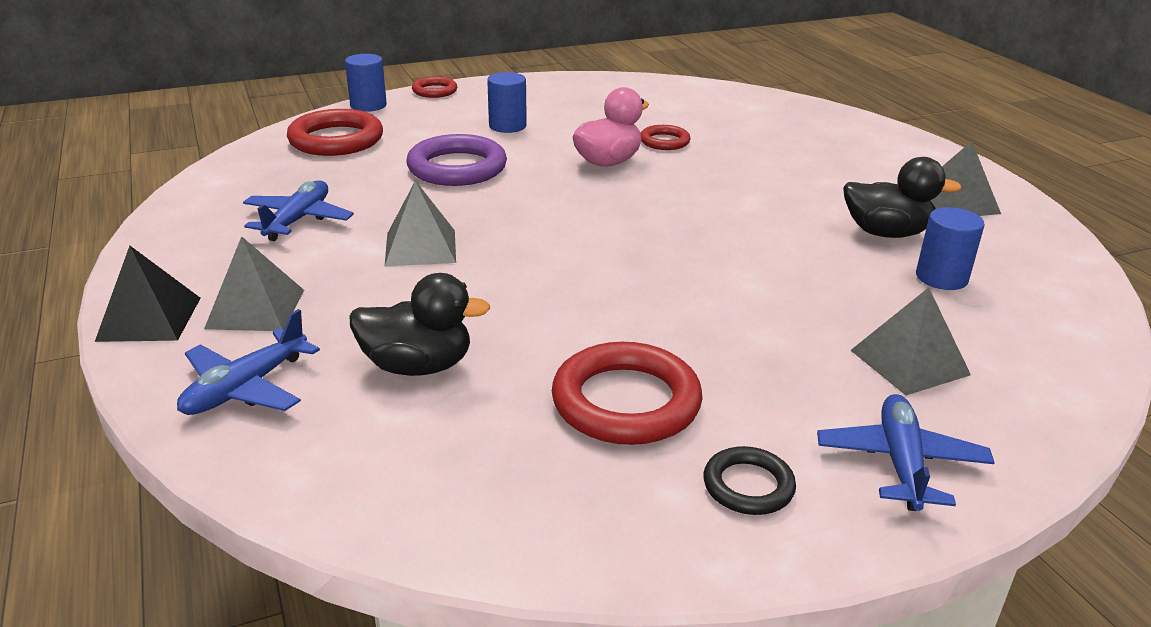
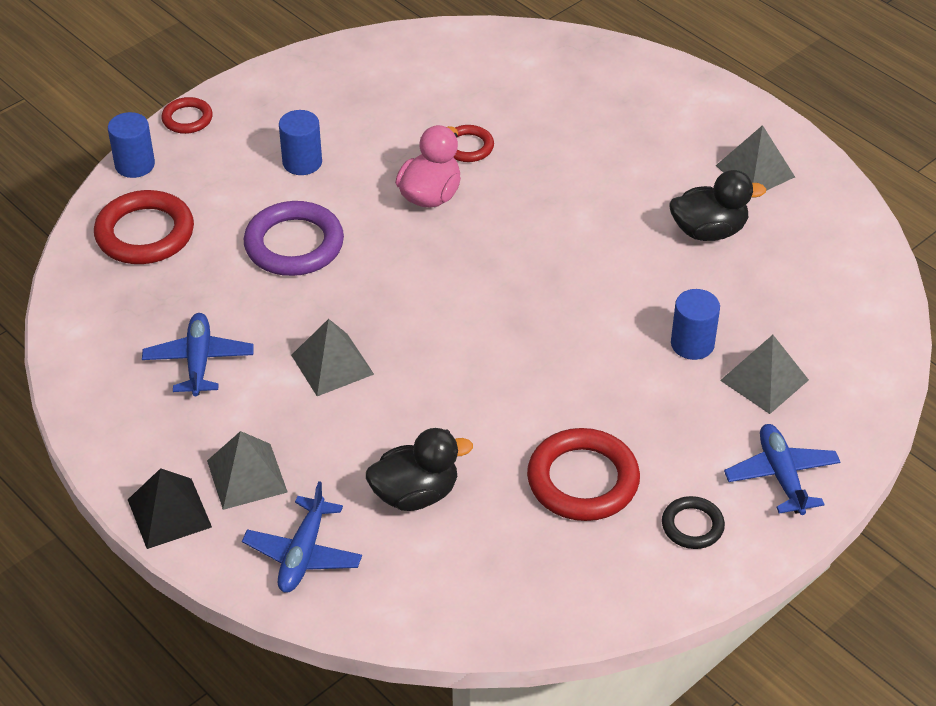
camera: 20 degrees left, 15 degrees up
blue cylinder [916,207,985,290] -> blue cylinder moved to [671,289,720,360]

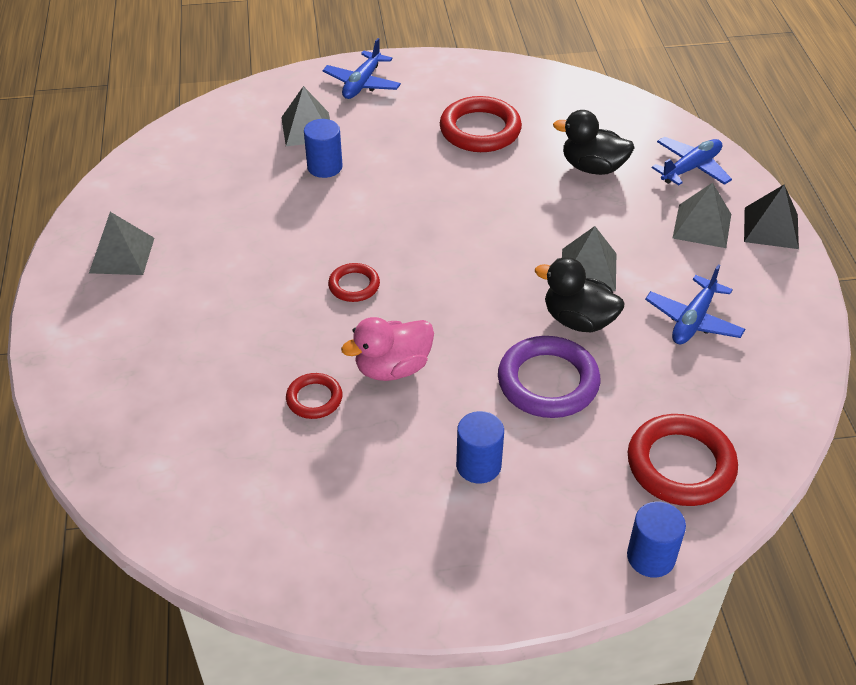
camera: 145 degrees left, 0 degrees up
red ring [162,97,213,134] -> red ring moved to [328,263,380,302]
black ring [662,496,725,549] -> none
black duck [669,170,766,241] -> black duck moved to [535,257,624,332]

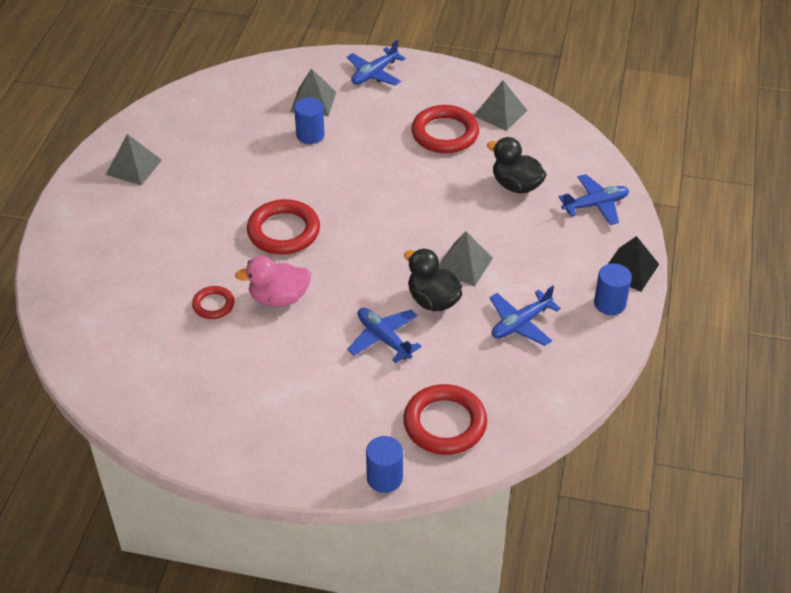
camera: 20 degrees right, 0 degrees up
red ring [328,263,380,302] -> red ring [247,199,320,255], size x1.83
blue cylinder [456,411,504,484] -> blue cylinder moved to [594,263,632,315]
purple ring [498,336,600,418] -> blue plane [347,308,422,363]
grey pyramid [673,182,731,248] -> grey pyramid moved to [474,80,527,131]

